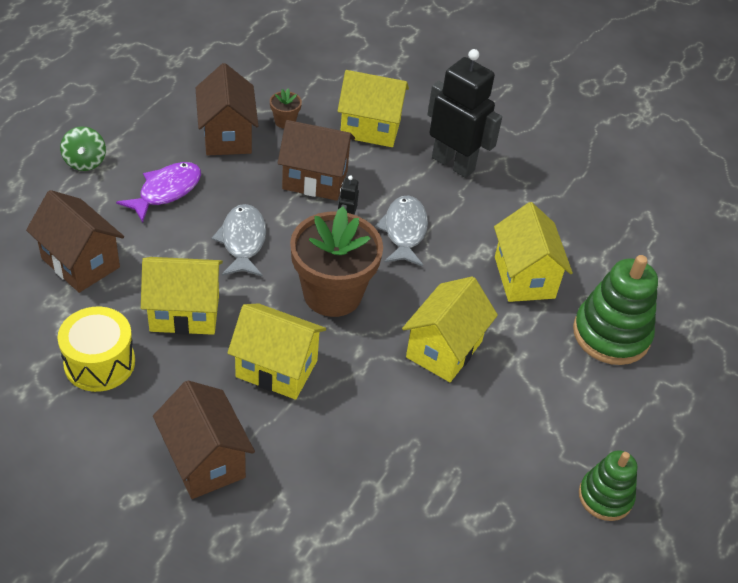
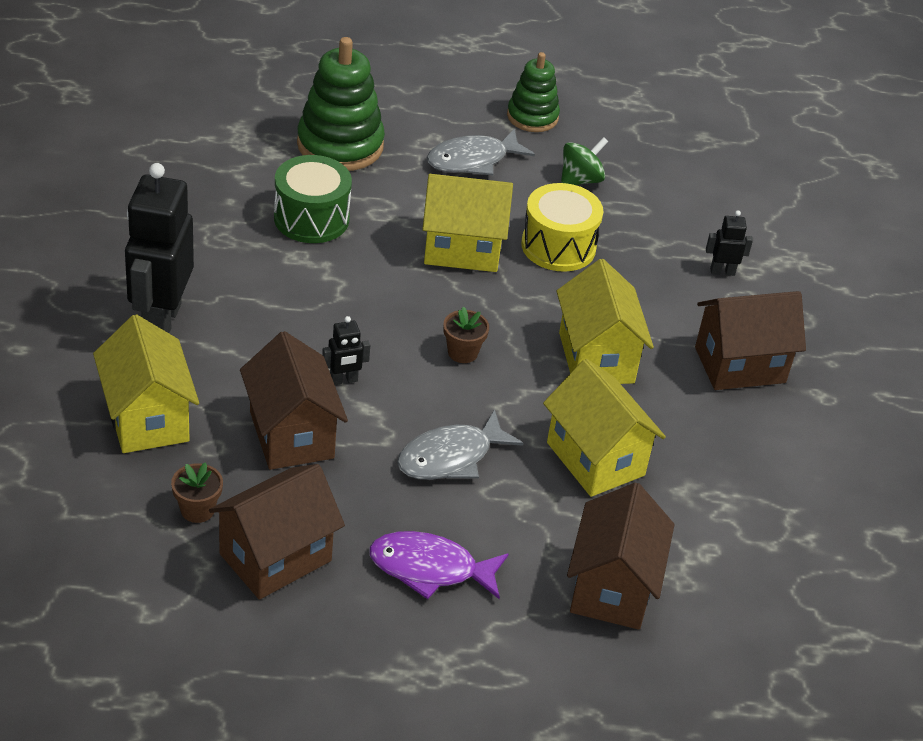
camera: 120 degrees left, 5 degrees down
yellow drum [58,307,135,392] -> yellow drum moved to [521,183,603,272]
green spinning top [60,126,106,171] -> green spinning top moved to [561,137,608,185]
brown house [153,380,255,499] -> brown house turned 45 degrees clockwise [695,291,806,390]
brown flower pot [290,207,383,317] -> brown flower pot [443,306,489,363], size x0.41
grey fish [375,196,428,267] -> grey fish moved to [427,128,535,175]
yellow house [494,202,573,302] -> green drum [274,155,352,243]
none -> black robot [706,210,753,276]

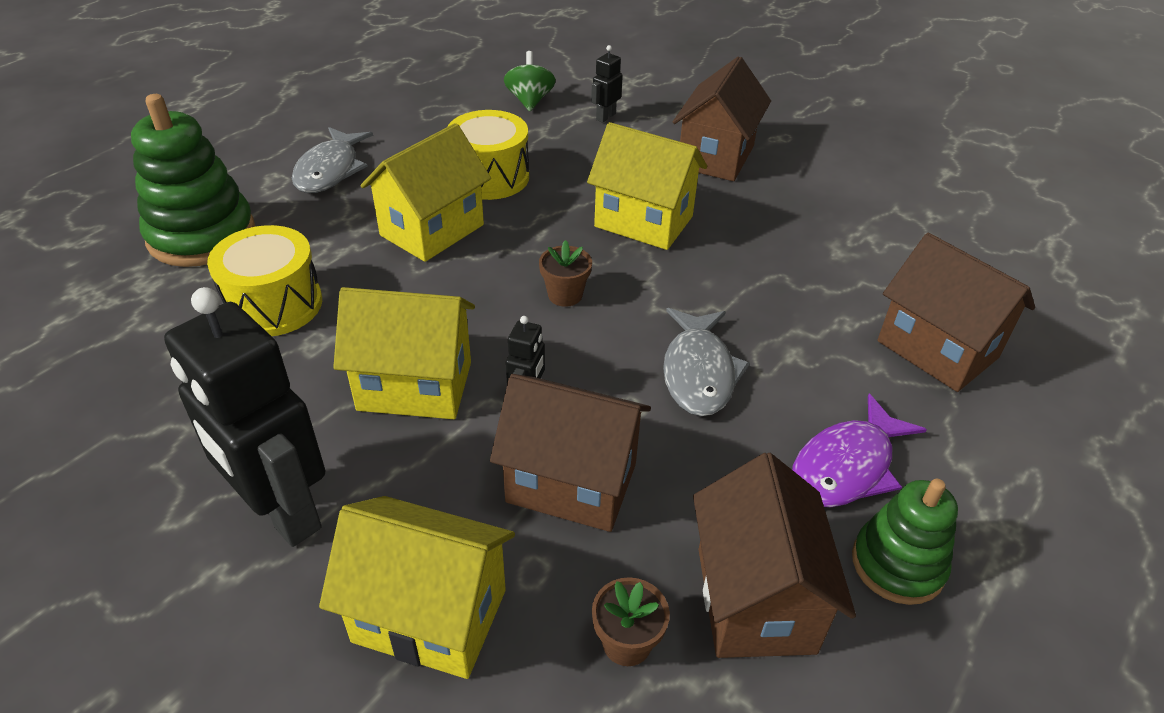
camera: 50 degrees left, 0 degrees up
green drum [274,155,352,243] -> yellow drum [207,225,322,336]
green stacking toy [507,52,560,132] -> green stacking toy moved to [852,479,958,605]
yellow house [543,359,666,497] -> yellow house moved to [333,287,475,419]
green spinning top [561,137,608,185] -> green spinning top moved to [504,51,556,111]

